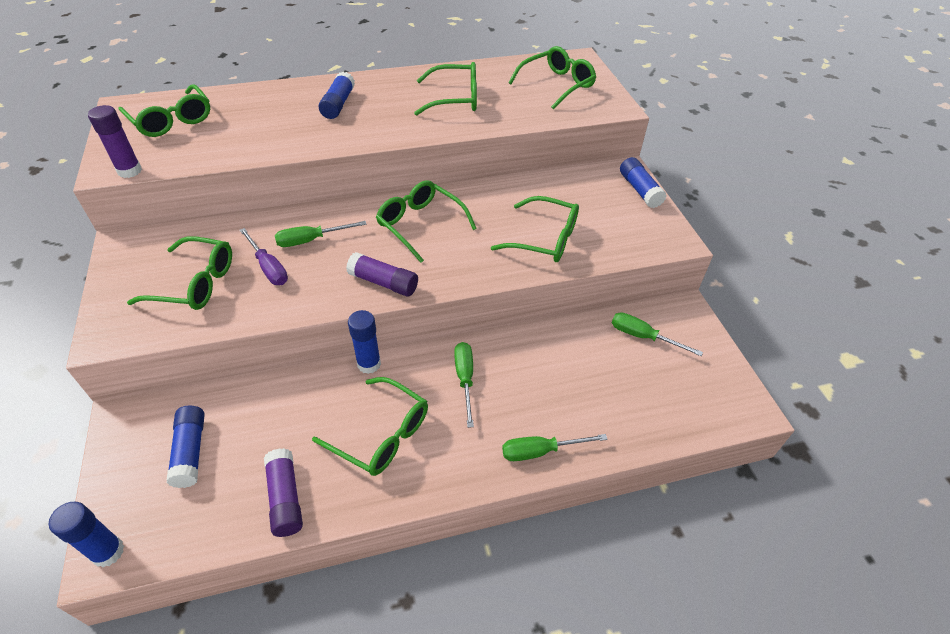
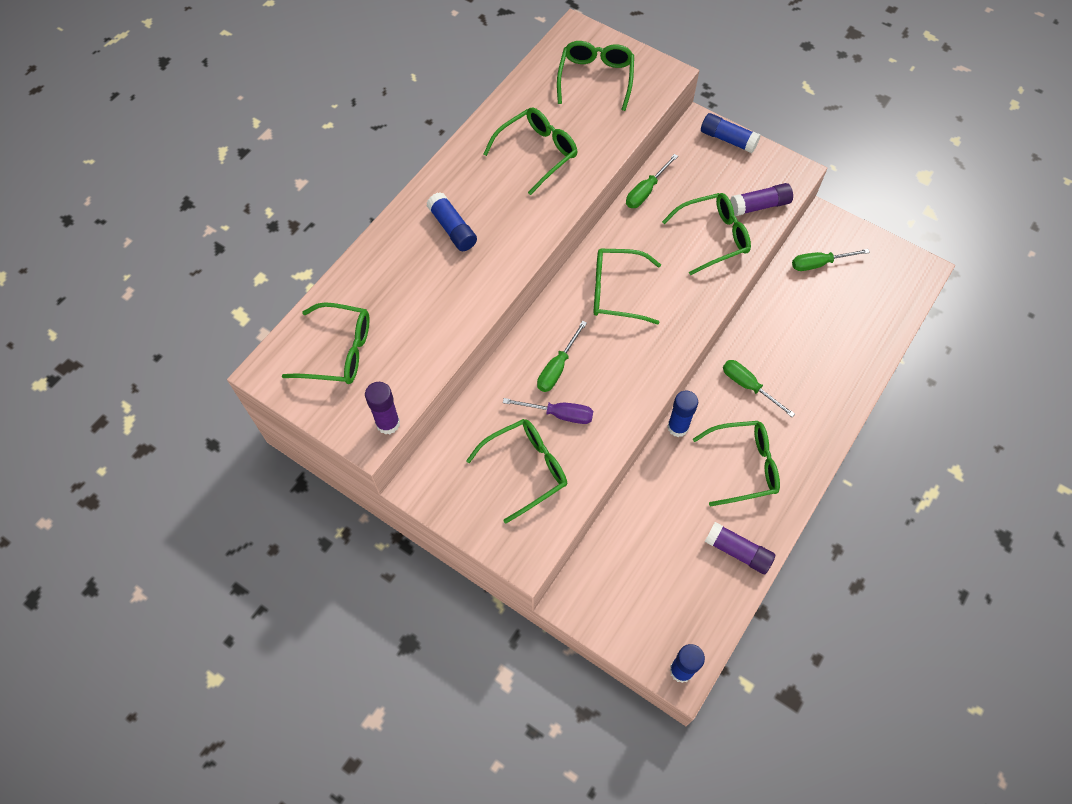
camera: 40 degrees left, 15 degrees up
blue glue stick [167,406,204,488] -> none
purple glue stick [346,252,418,297] -> purple glue stick moved to [730,183,793,216]
green screwdriver [502,434,608,461] -> green screwdriver moved to [626,154,678,208]

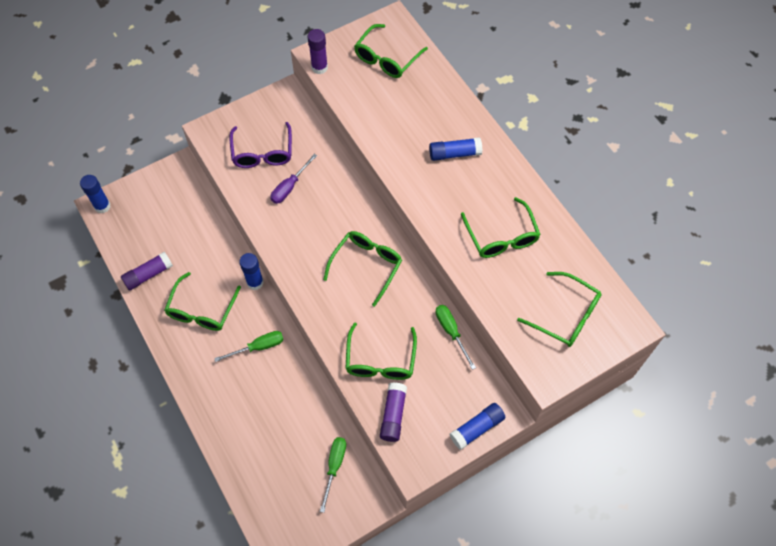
camera: 115 degrees right, 0 degrees up
green glasses [466,419,567,524] -> purple glasses [229,122,292,168]
green screwdriver [537,321,587,392] -> none

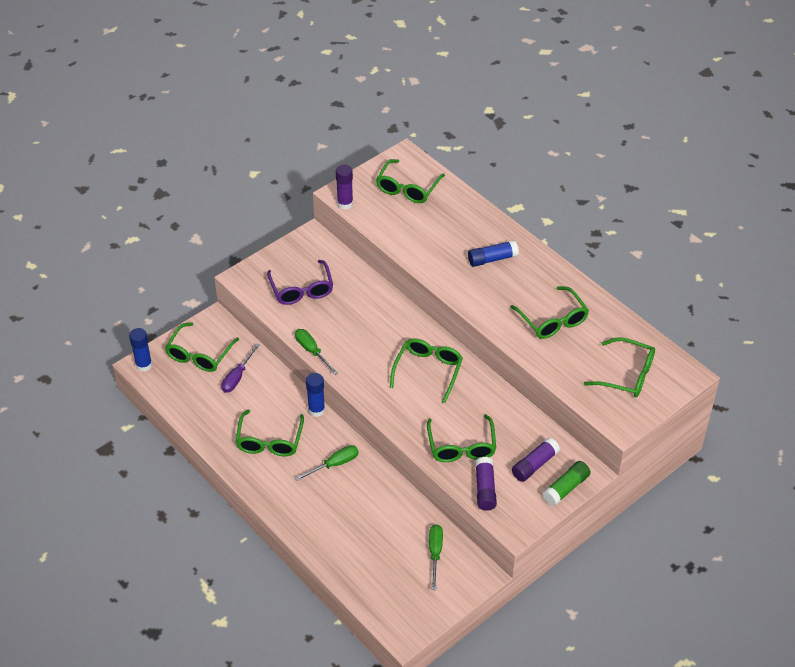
camera: 10 degrees left, 15 degrees down
purple glue stick [121,252,173,291] -> purple glue stick moved to [512,437,560,482]
purple screwdriver [270,154,317,204] -> purple screwdriver moved to [221,343,260,393]
green screwdriver [436,305,476,370] -> green screwdriver moved to [295,329,338,375]
blue glue stick [450,403,505,450] -> green glue stick [542,461,591,506]
none -> green glasses [165,322,239,372]

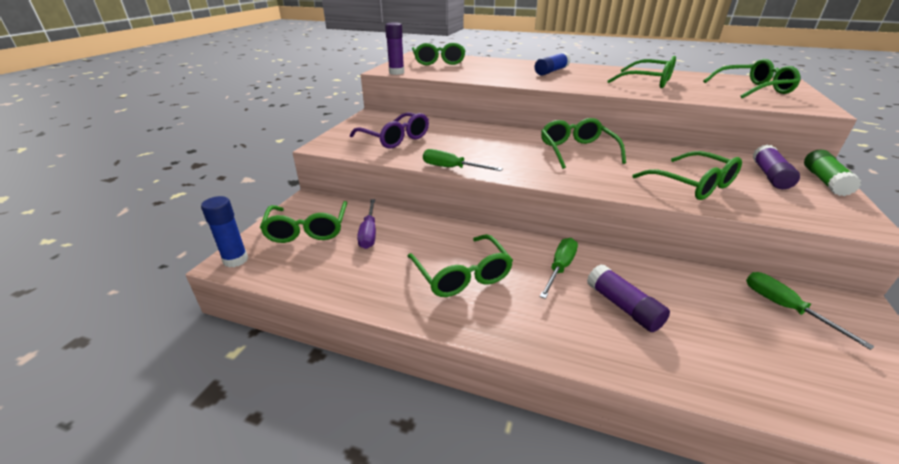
camera: 30 degrees left, 15 degrees down
blue glue stick [306,373,325,417] -> none
purple glue stick [475,457,497,511] -> purple glue stick moved to [587,264,670,332]

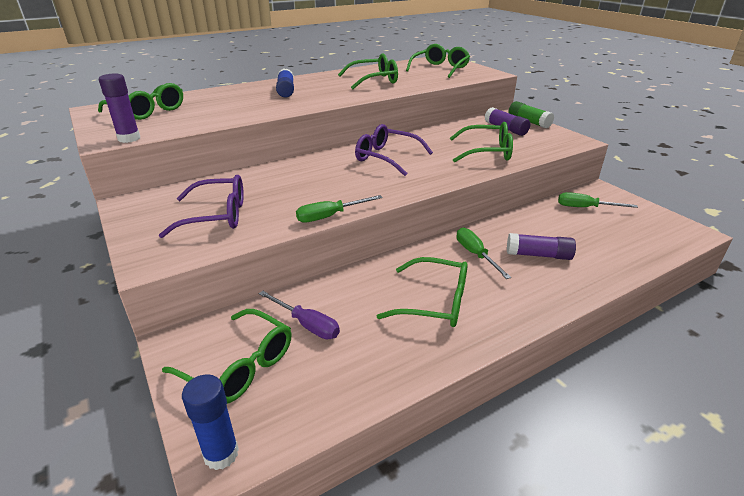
camera: 50 degrees left, 0 degrees up
green glasses [541,118,626,169] -> purple glasses [355,124,433,176]

